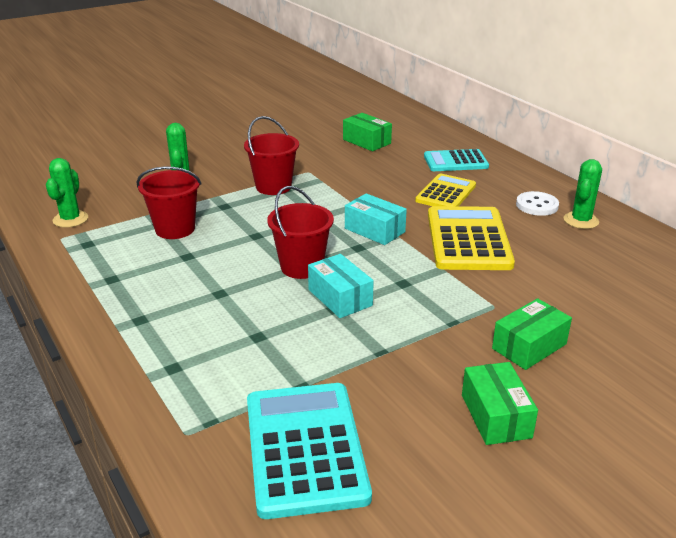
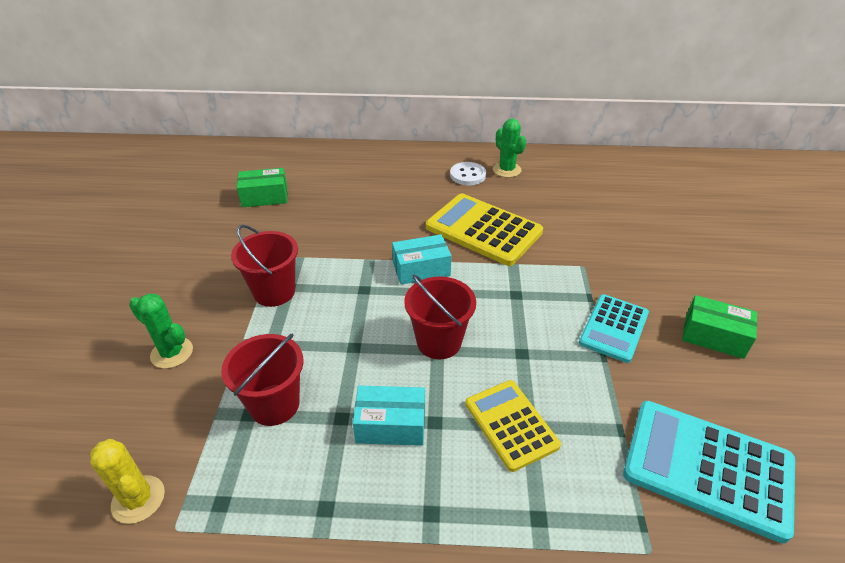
camera: 55 degrees left, 10 degrees up
green cactus [46,158,88,228] -> yellow cactus [90,439,165,524]
turquoise box [308,254,374,318] -> turquoise box moved to [353,386,425,446]
yellow calculator [415,173,476,206] -> yellow calculator moved to [465,380,561,472]
turquoise calculator [424,149,489,171] -> turquoise calculator moved to [579,294,649,363]
green box [492,298,572,370] -> none

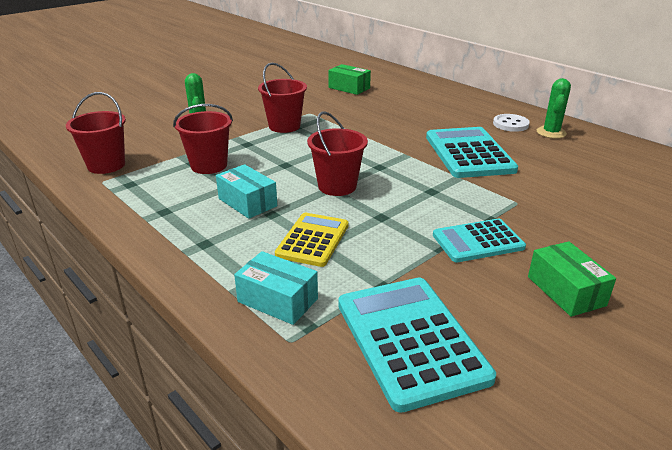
camera: 45 degrees right, 10 degrees down
yellow cactus [90,439,165,524] -> red bucket [66,92,126,174]
turquoise box [392,234,452,285] -> turquoise box moved to [234,251,318,325]
yellow calculator [426,193,543,266] -> turquoise calculator [426,127,518,178]

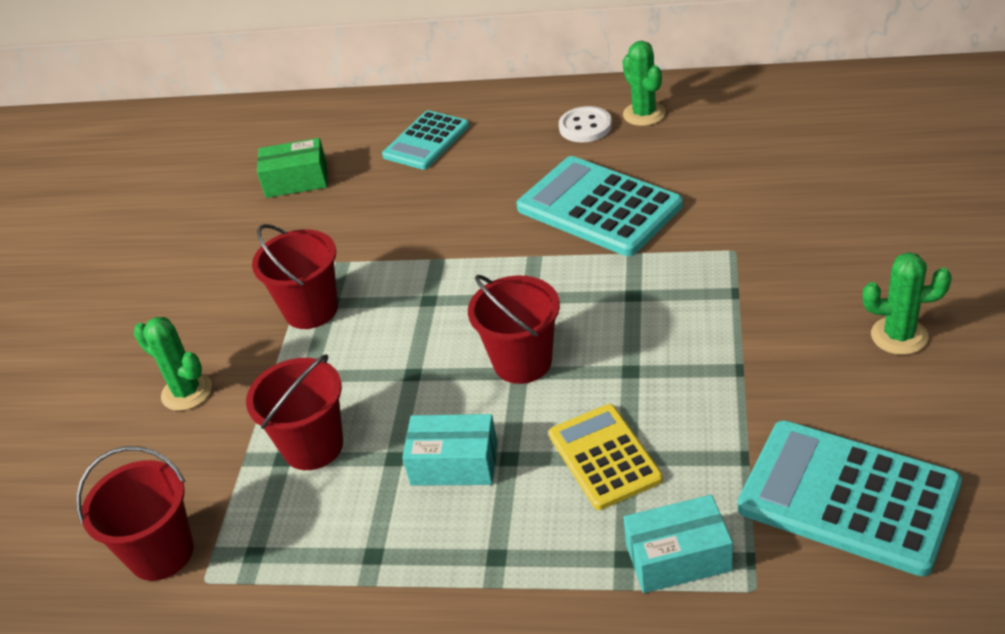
camera: 35 degrees left, 10 degrees up
turquoise calculator [433,219,526,262] -> turquoise calculator moved to [382,110,469,170]
green box [528,241,616,317] -> green cactus [863,252,952,355]

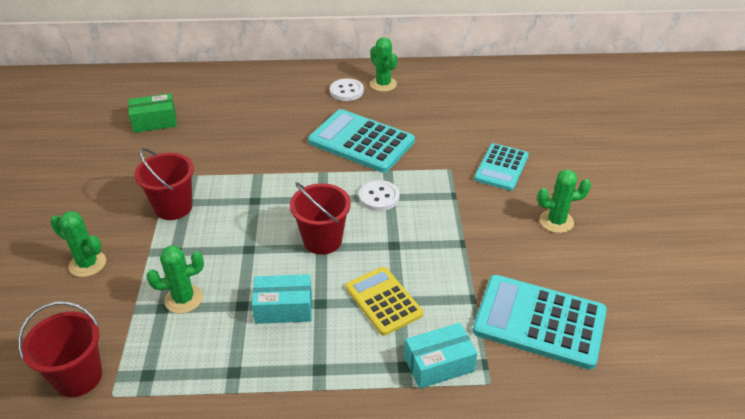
camera: 15 degrees left, 0 degrees up
red bucket [246,354,343,470] -> green cactus [146,246,204,314]
turquoise calculator [382,110,469,170] -> turquoise calculator moved to [474,143,529,191]
none -> white button [359,180,400,211]

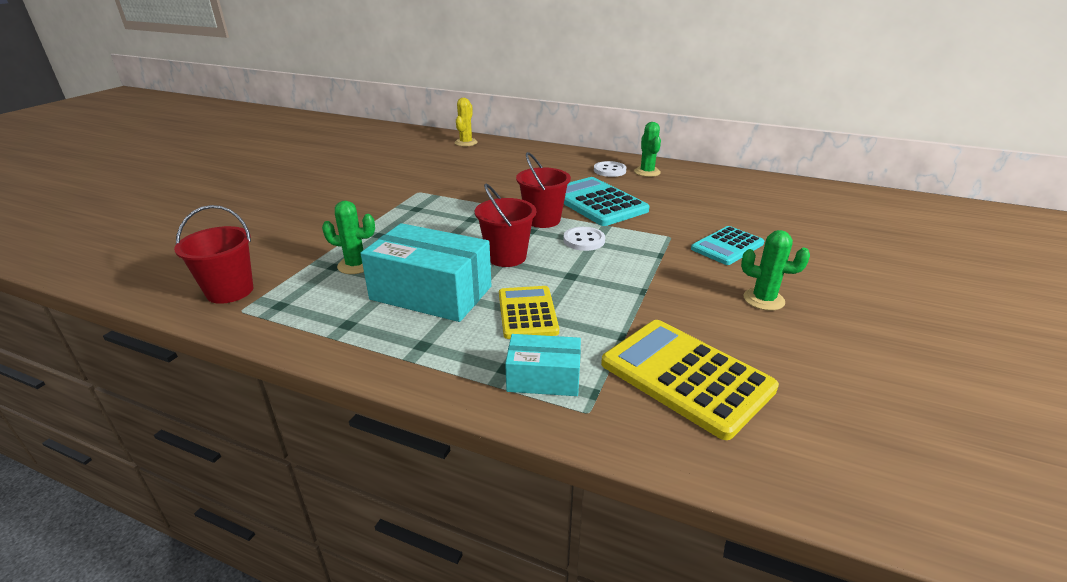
camera: 25 degrees right, 10 degrees down
green cactus [50,211,106,277] -> none
green box [128,93,177,133] -> none
red bucket [134,148,194,220] -> red bucket moved to [516,152,571,228]
turquoise box [252,274,312,324] -> turquoise box [361,223,492,322], size x1.80
turquoise calculator [473,275,607,370] -> yellow calculator [601,320,779,440]
none -> yellow cactus [455,98,478,146]

